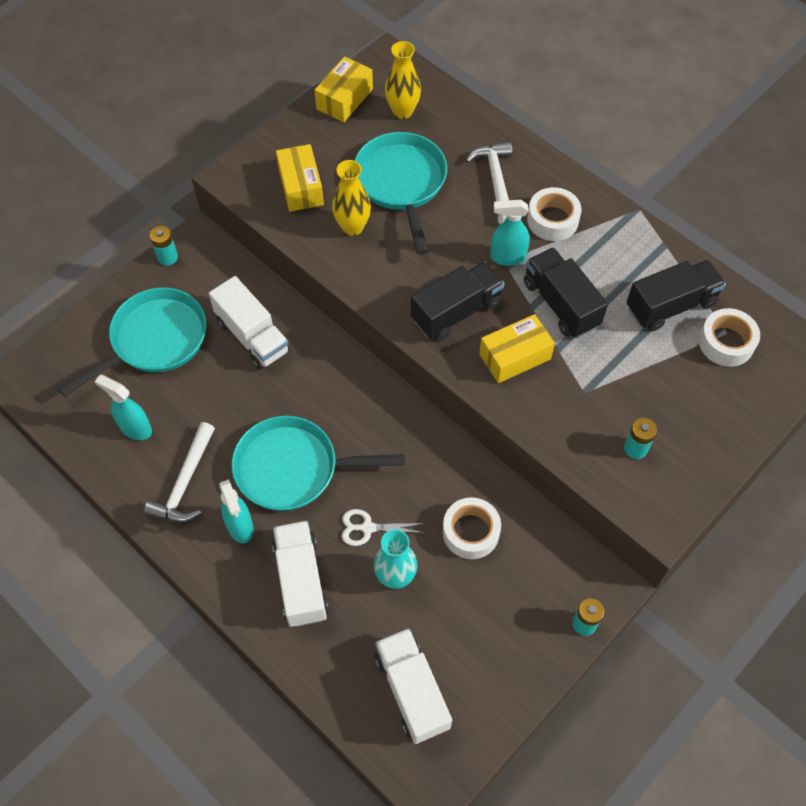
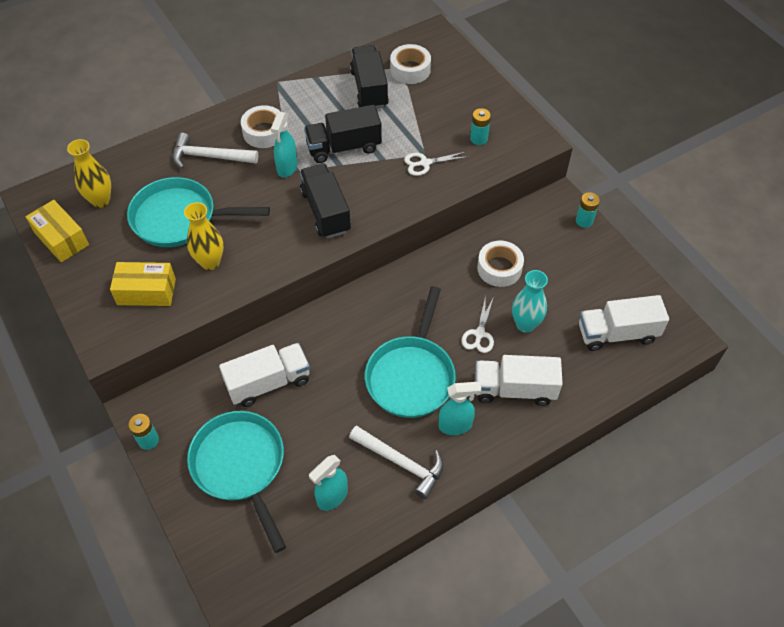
camera: 75 degrees left, 5 degrees down
yellow box [479,314,555,383] -> none
none -> white scissors [404,152,467,176]

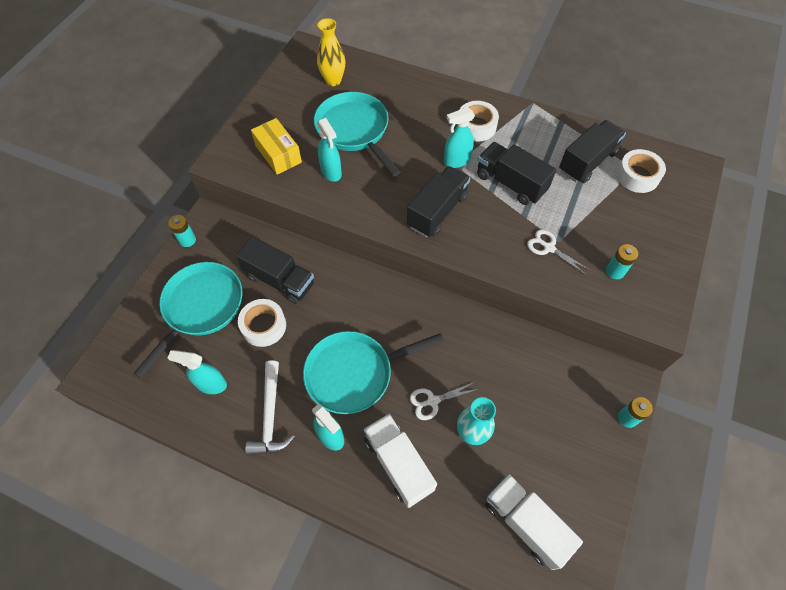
camera: 55 degrees right, 5 degrees up
yellow box [26,200,89,262] -> none
white hammer [173,133,258,169] -> none
yellow vase [184,202,223,270] -> turquoise spray bottle [317,118,342,182]
white truck [219,343,310,407] -> black truck [236,236,314,304]
white tape [477,241,524,287] -> white tape moved to [238,299,286,347]

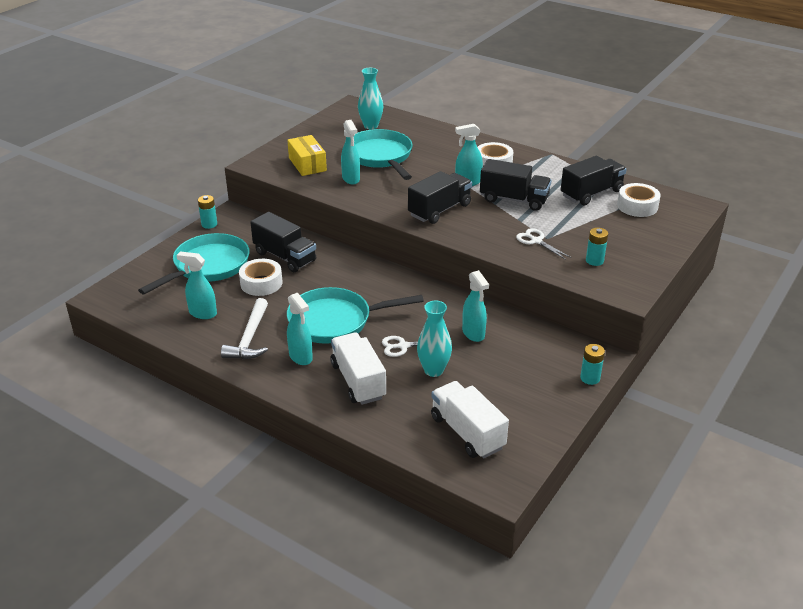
camera: 10 degrees right, 25 degrees down
yellow vase [317,18,345,86] -> turquoise vase [358,68,383,129]
black truck [477,142,556,205] -> black truck turned 150 degrees clockwise [480,159,551,211]
none -> turquoise spray bottle [462,270,489,342]

